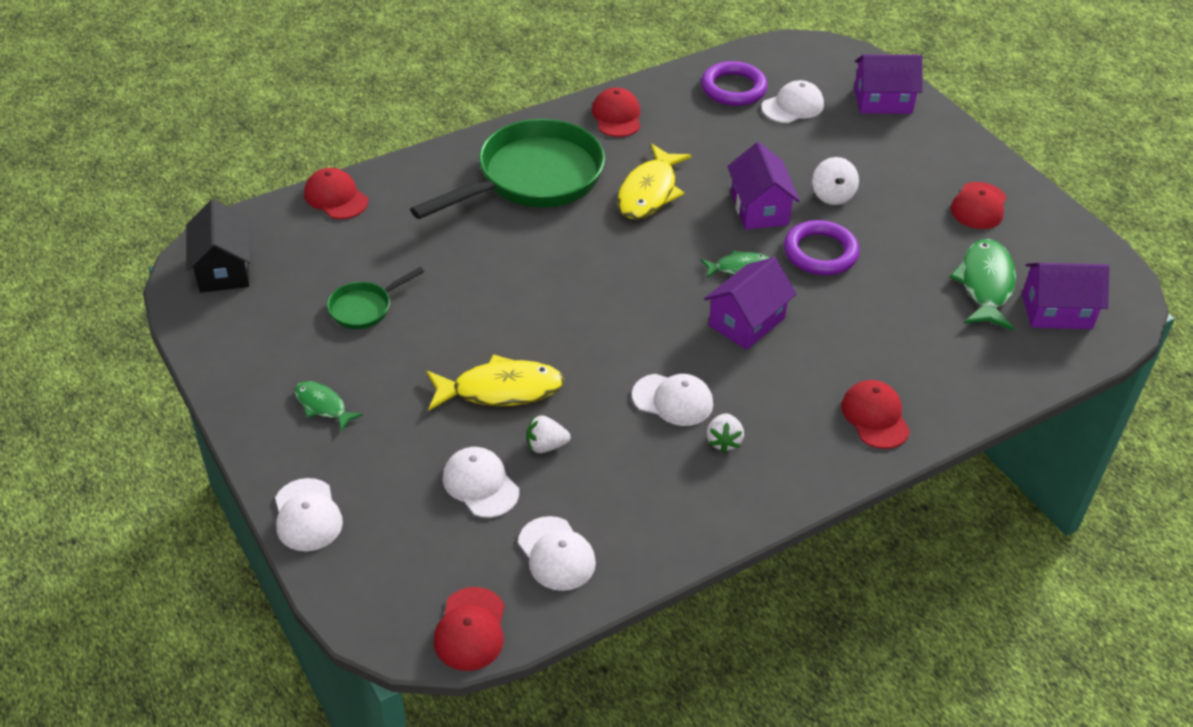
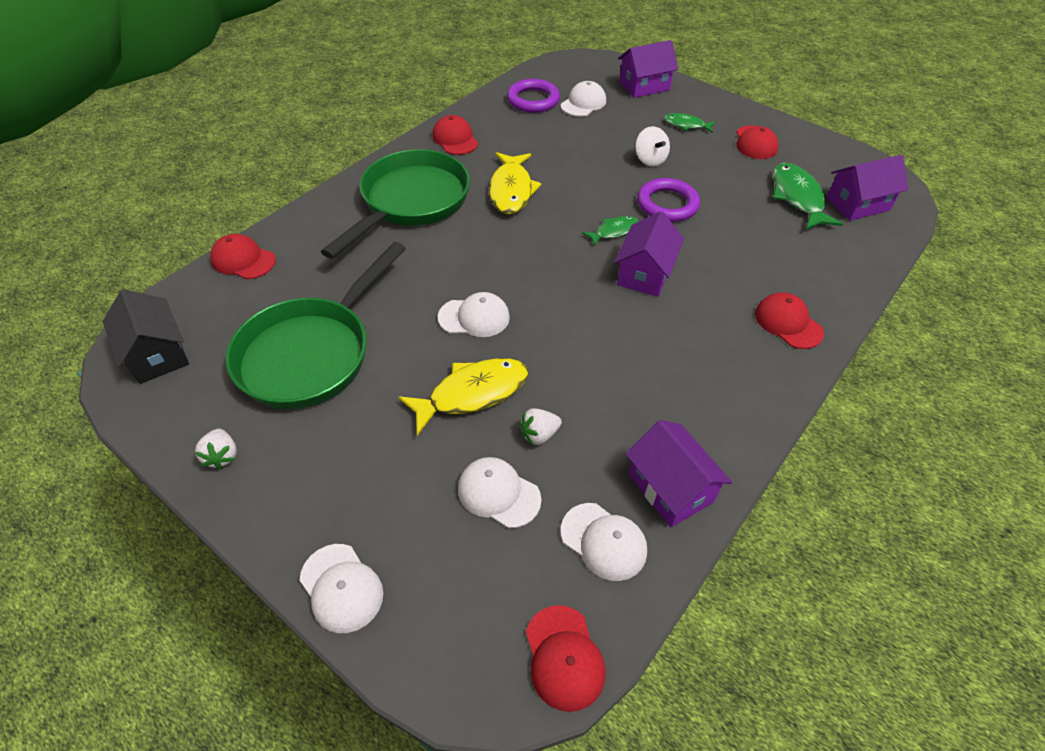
camera: 20 degrees left, 5 degrees up
green fish [295,381,363,432] -> green fish moved to [664,113,716,133]
green pan [327,267,424,329] -> green pan [226,242,406,409], size x2.23
white cap [632,374,713,426] -> white cap moved to [438,292,510,337]
white strawberry [706,413,744,453] -> white strawberry moved to [195,429,237,469]
purple house [727,142,800,230] -> purple house moved to [626,420,732,527]

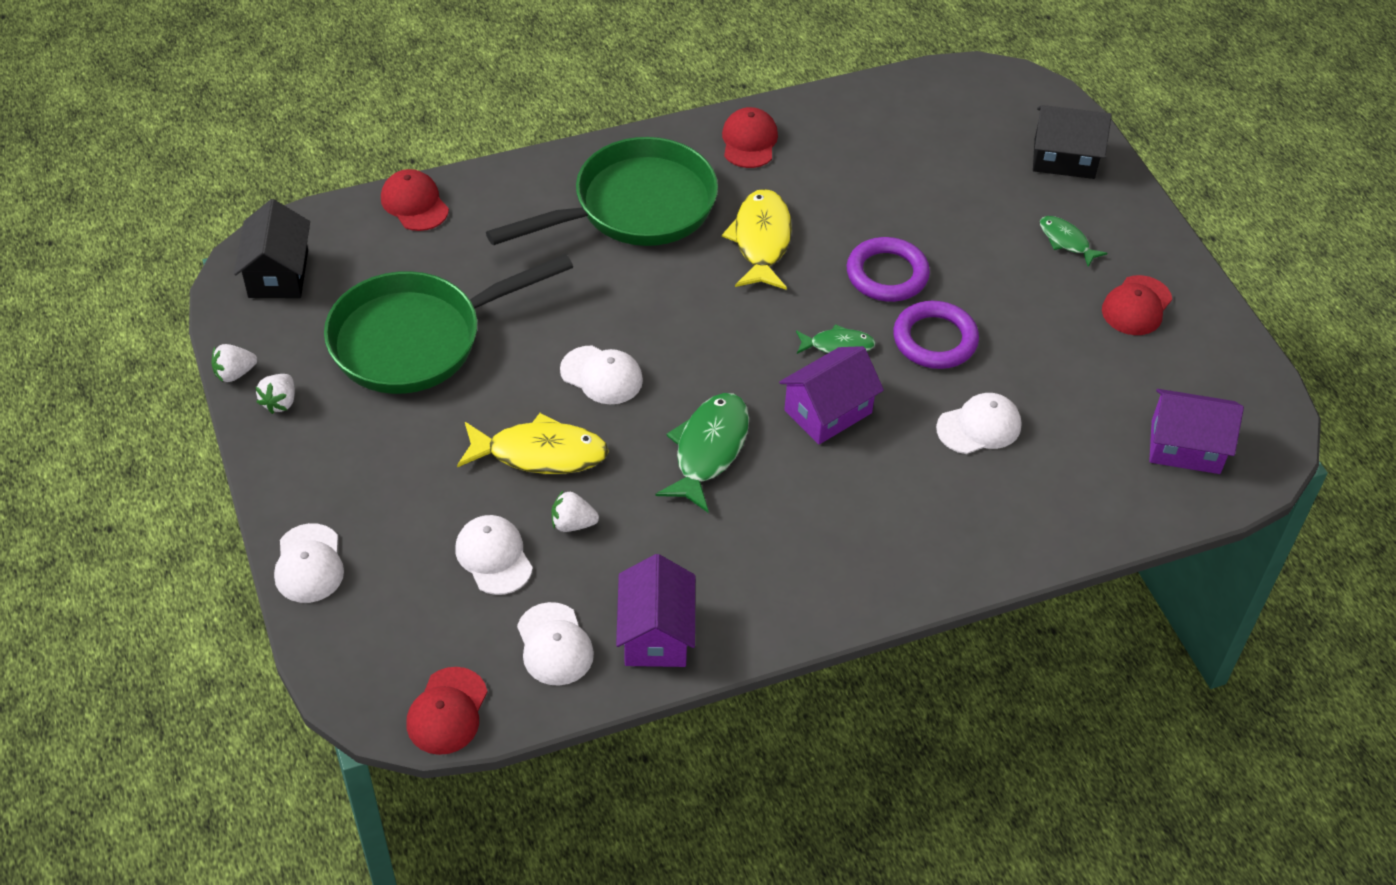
camera: 30 degrees right, 0 degrees up
yellow fish [489,152,542,214] -> yellow fish turned 150 degrees clockwise [722,189,792,290]
purple ring [507,79,560,113] -> purple ring moved to [846,237,930,302]
white cap [561,81,606,117] -> white cap moved to [936,393,1021,454]
purple house [618,40,678,98] -> black house [1033,105,1112,179]
white spinning top [635,126,670,167] -> none
red cap [755,292,824,349] -> none
green fish [773,163,843,230] -> green fish moved to [655,393,749,513]
none -> white strawberry [211,344,257,382]

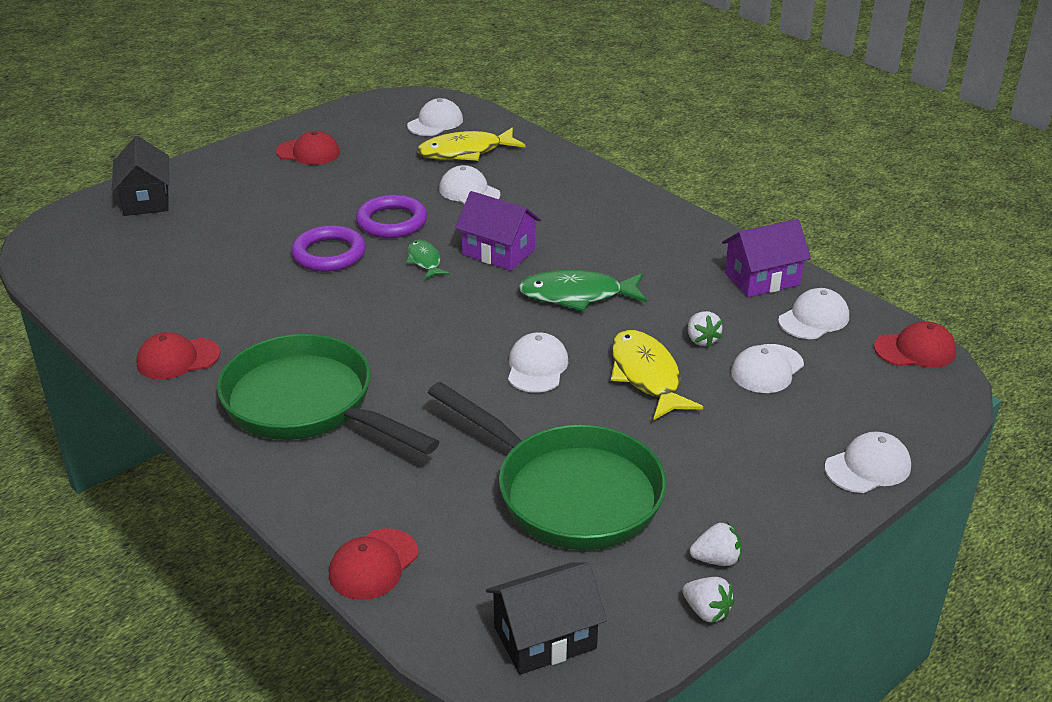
camera: 110 degrees left, 15 degrees down
yellow fish [722,189,792,290] -> yellow fish moved to [417,127,525,161]
green fish [1040,216,1107,267] -> none
purple house [1149,389,1244,474] -> white cap [407,98,463,136]

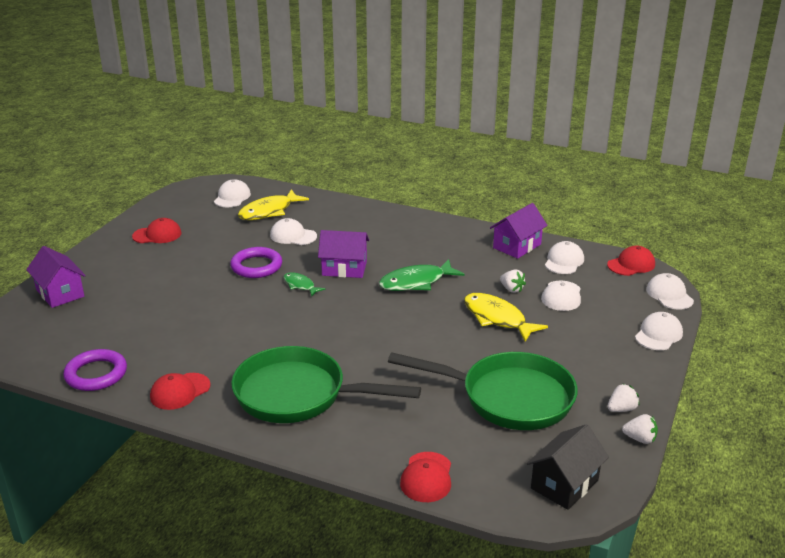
camera: 25 degrees left, 5 degrees down
black house [112,136,169,216] -> purple house [26,246,86,308]
purple ring [291,225,366,272] -> purple ring moved to [63,349,127,391]
white cap [508,332,568,393] -> white cap moved to [646,273,694,310]

